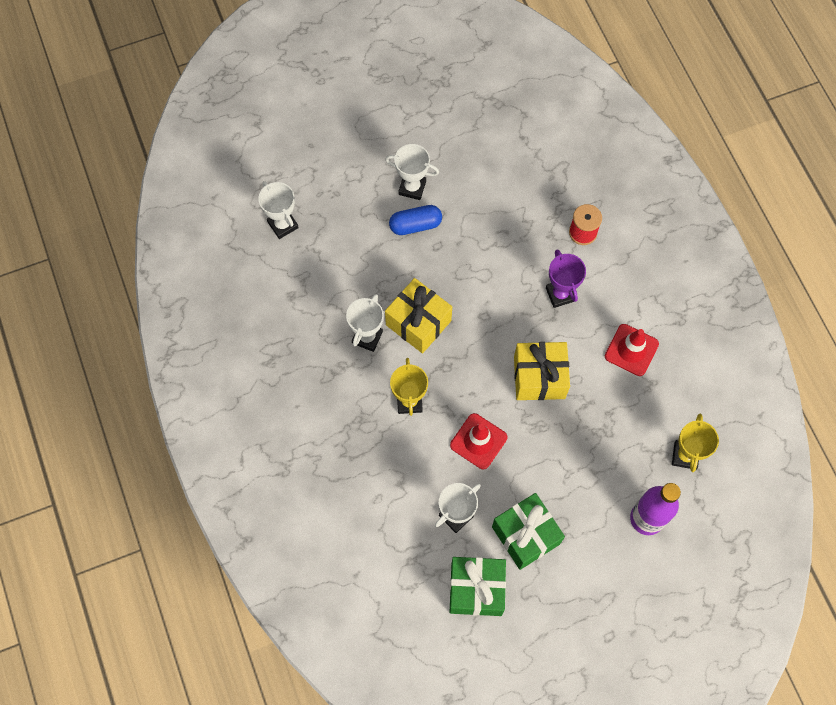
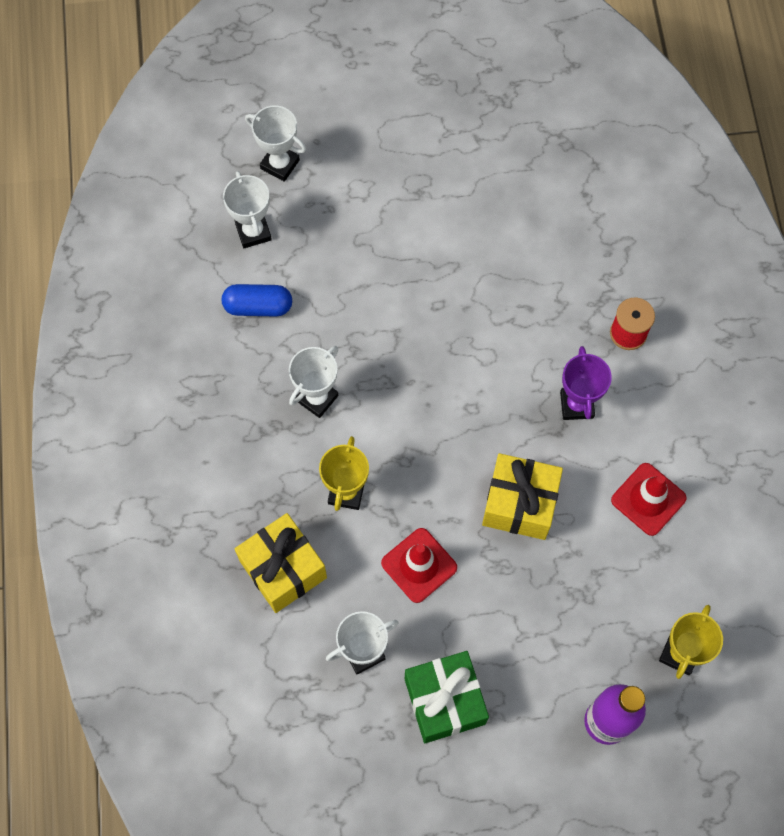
camera: 15 degrees right, 0 degrees up
white trophy [385,144,439,200] -> white trophy moved to [245,105,306,182]
yellow gift [385,278,452,354] -> yellow gift moved to [235,513,327,613]
blue capsule [389,205,442,235] -> blue capsule moved to [222,284,292,316]
green gift [450,557,506,616] -> none

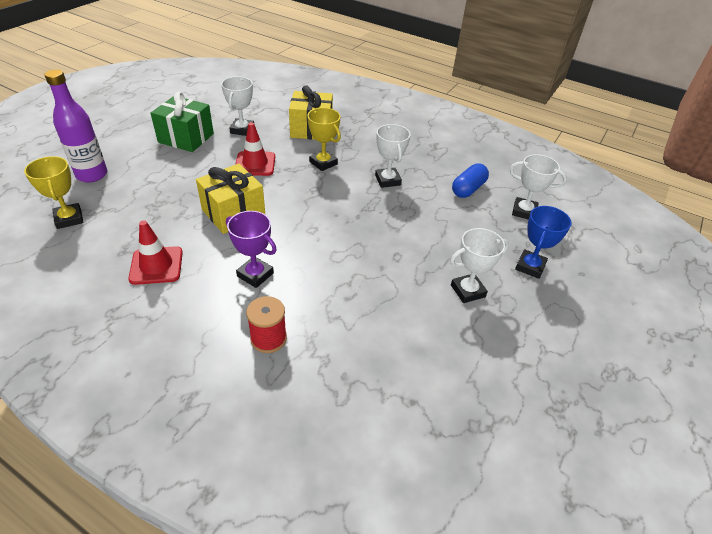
camera: 125 degrees right, 25 degrees down
white trophy [245,105,306,182] -> white trophy moved to [450,228,509,303]
none -> blue trophy [515,206,572,279]

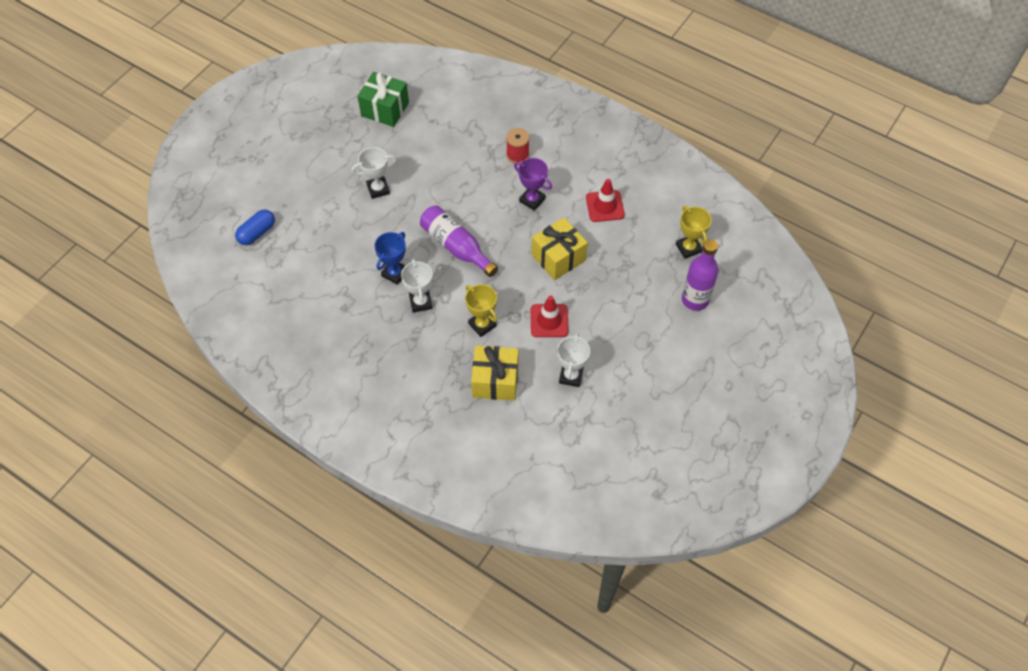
camera: 175 degrees left, 15 degrees up
green gift [150,92,214,152] -> green gift moved to [357,72,409,127]
blue capsule [452,163,489,198] -> blue capsule moved to [235,209,275,245]
white trophy [510,154,567,220] -> none
blue trophy [515,206,572,279] -> blue trophy moved to [374,232,406,285]
none -> purple bottle [420,205,498,277]

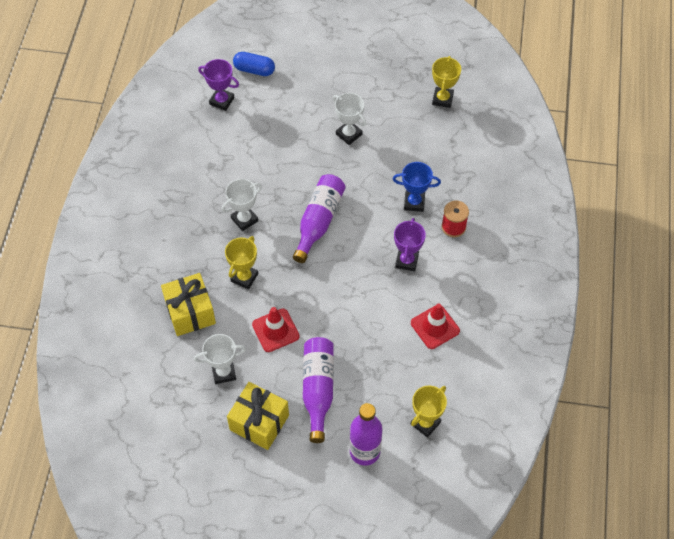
camera: 65 degrees right, 0 degrees up
green gift [357,72,409,127] -> yellow trophy [432,56,461,108]
blue trophy [374,232,406,285] -> blue trophy moved to [393,162,441,212]
yellow gift [532,217,588,280] -> yellow gift moved to [227,382,289,450]
none -> purple trophy [198,59,239,111]
none -> purple bottle [303,337,334,443]

